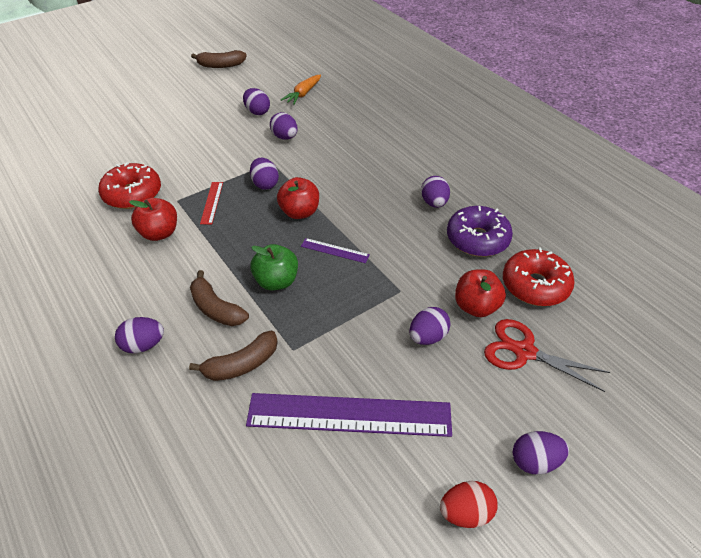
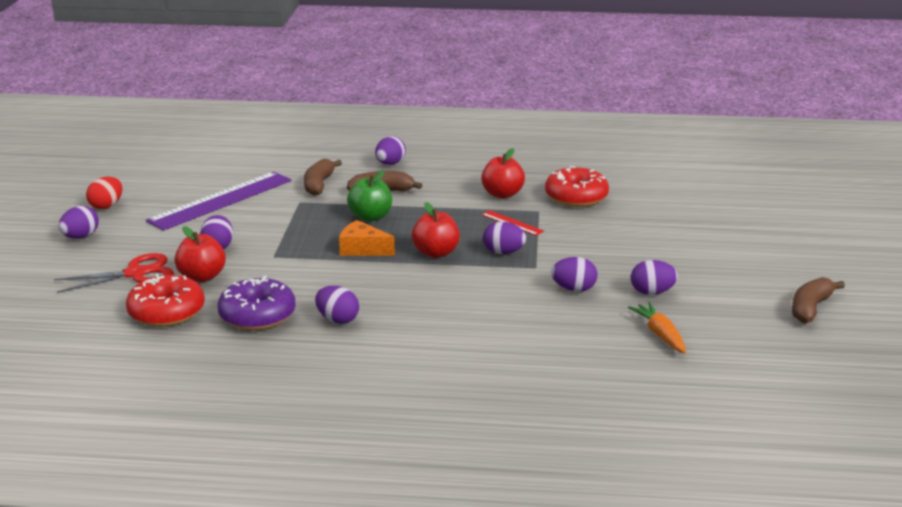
camera: 130 degrees right, 20 degrees down
purple ruler [301,238,370,263] -> orange cheese [339,220,395,256]

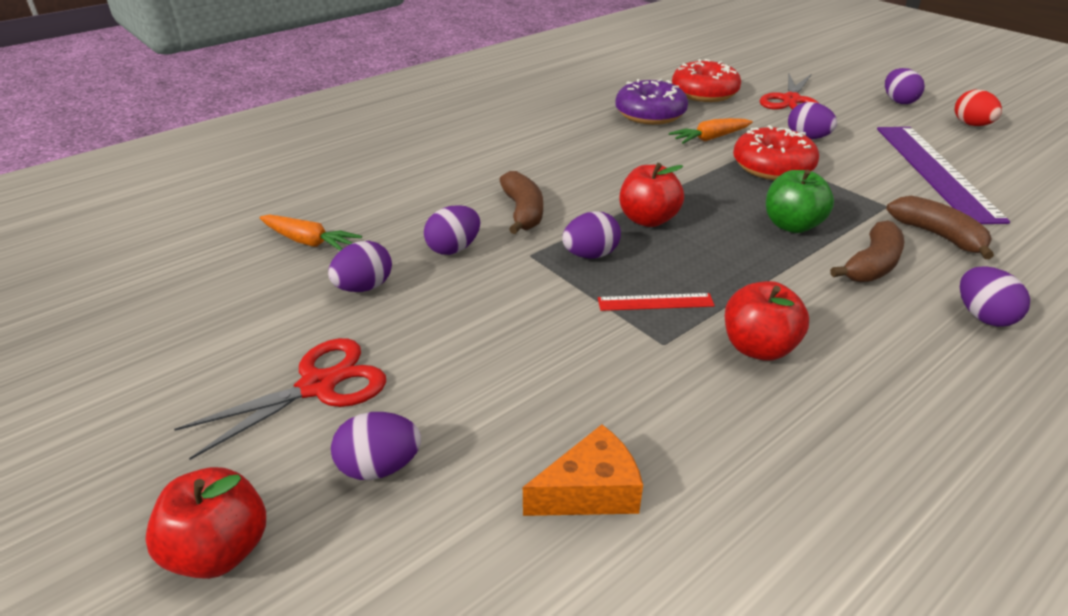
camera: 135 degrees right, 10 degrees up
red apple [174,226,226,282] -> red apple moved to [145,467,266,579]
purple egg [315,286,359,324] -> purple egg moved to [331,412,421,480]
orange cheese [339,220,395,256] -> orange cheese moved to [523,424,643,516]
red donut [545,166,609,207] -> red donut moved to [733,125,819,180]
brown banana [792,277,845,323] -> brown banana moved to [500,171,543,234]
none -> red scissors [174,338,386,460]
none -> orange carrot [669,118,753,144]

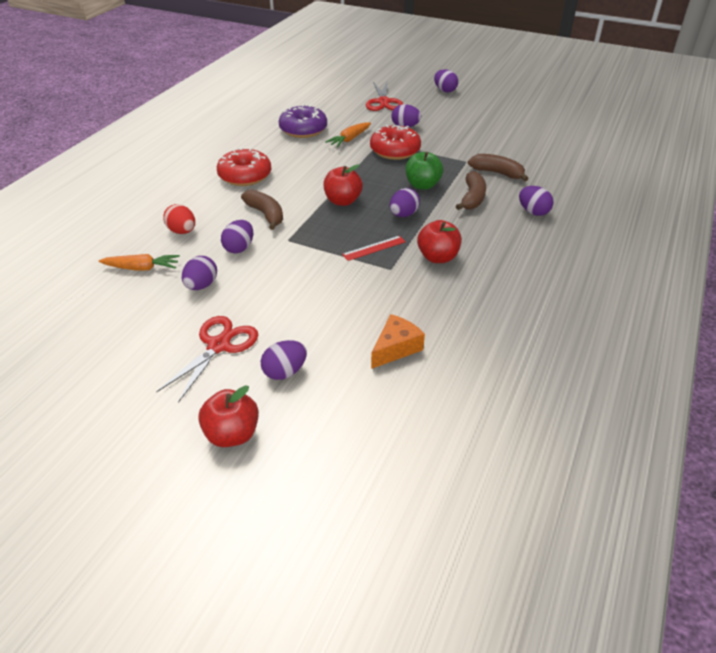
camera: 25 degrees left, 5 degrees up
purple egg [562,211,621,258] -> purple egg moved to [389,188,420,217]
red donut [672,59,741,102] -> red donut moved to [217,148,271,186]
purple ruler [877,127,1010,224] -> none
red egg [955,90,1002,126] -> red egg moved to [163,204,195,234]

